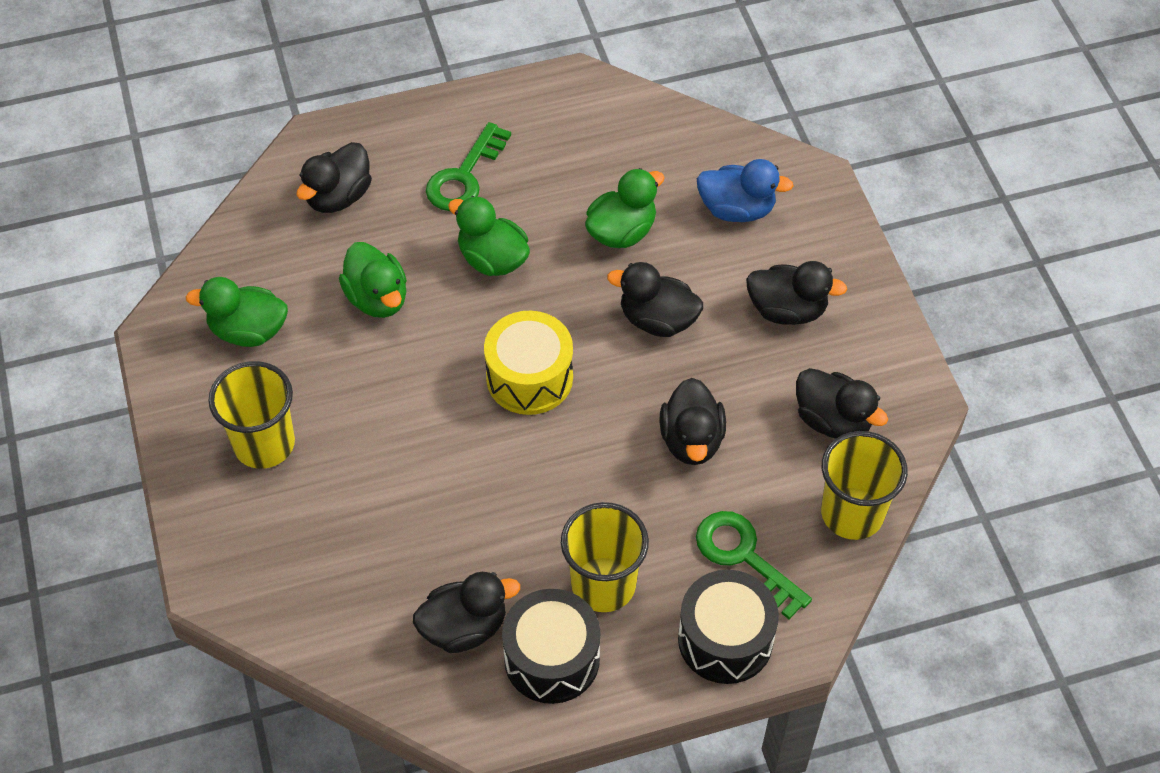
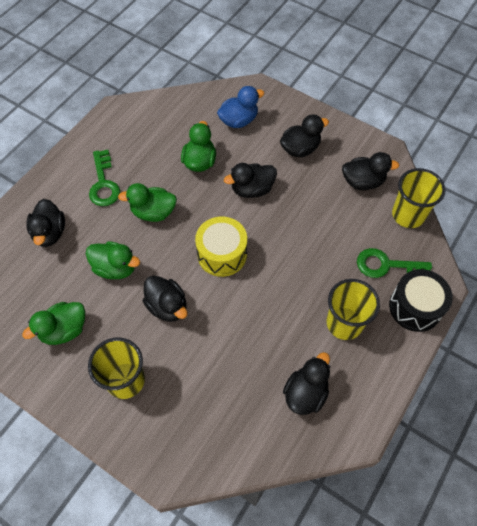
camera: 40 degrees left, 5 degrees up
black drum [502,589,600,704] -> none
black duck [659,378,726,465] -> black duck moved to [143,275,187,322]

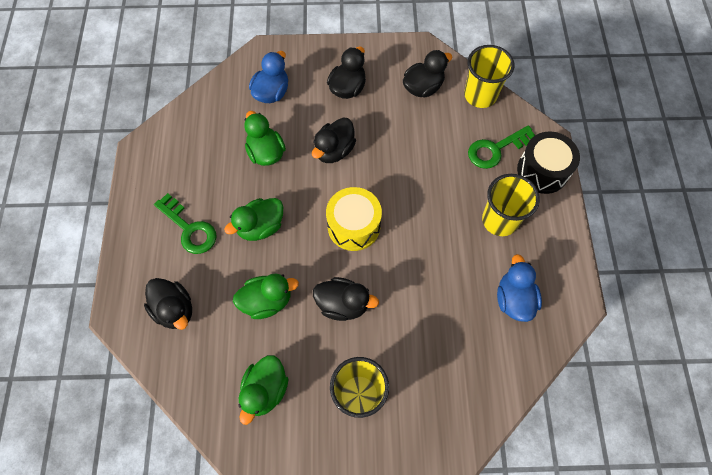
camera: 35 degrees left, 5 degrees up
black duck [283,352,330,415] -> blue duck [497,254,542,322]

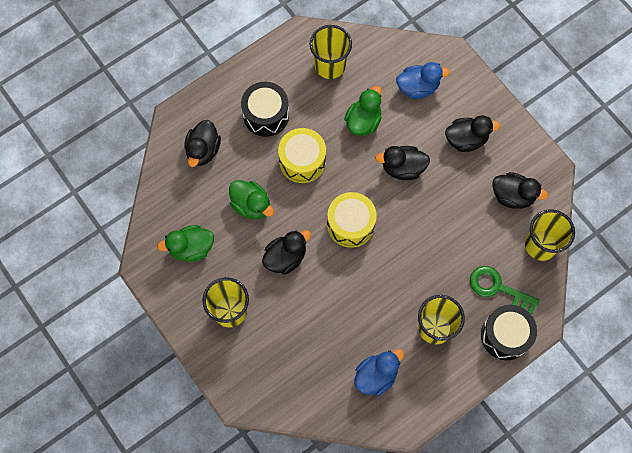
camera: 55 degrees right, 5 degrees up
green key [154,193,217,254] -> black drum [241,82,289,137]
green duck [224,198,283,241] -> yellow drum [278,128,326,183]
black duck [313,277,379,321] -> black duck turned 105 degrees counterclockwise [262,230,311,274]
none -> yellow cup [310,25,352,79]

